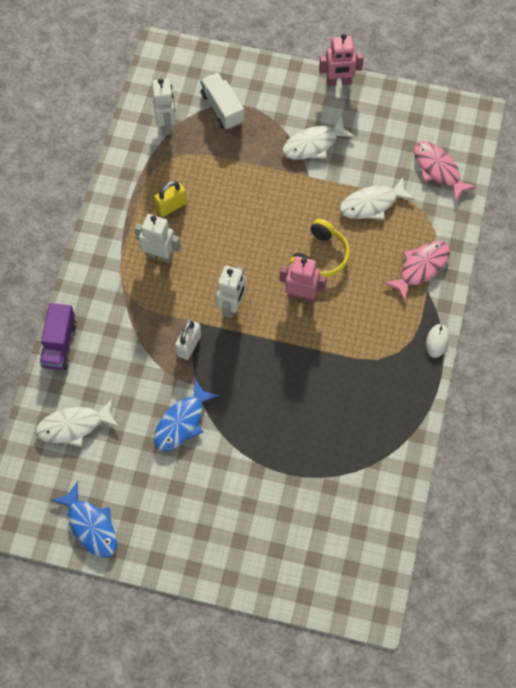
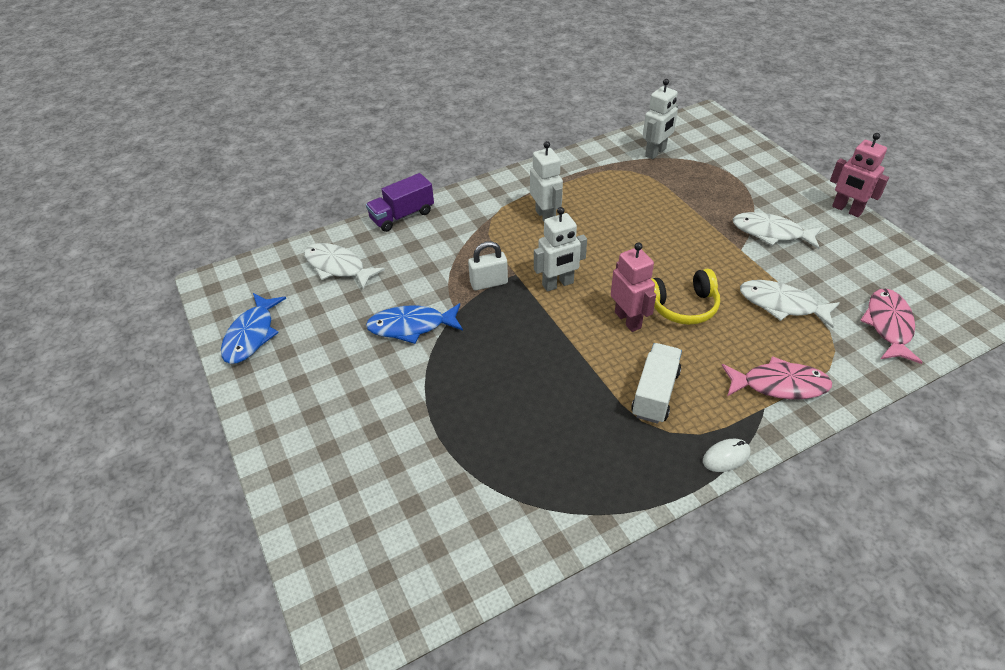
camera: 50 degrees right, 20 degrees down
yellow padlock [154,181,187,217] -> none
white truck [200,73,244,130] -> white truck moved to [631,343,682,424]

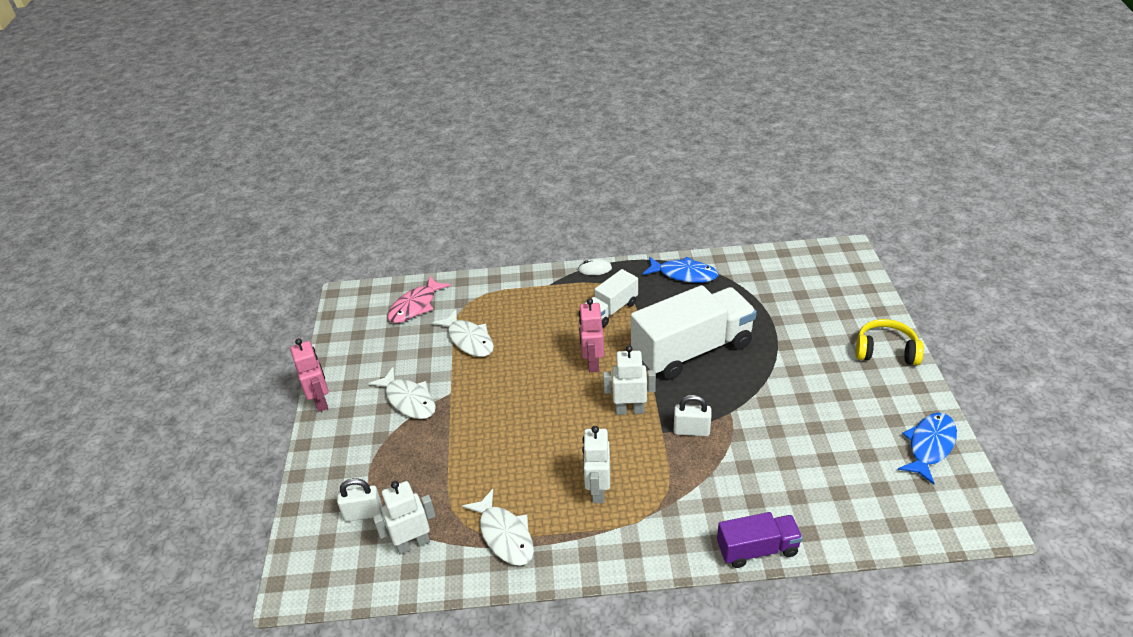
camera: 155 degrees left, 5 degrees down
white fish [304,243,385,290] -> white fish moved to [462,489,534,566]
blue fish [366,303,463,344] -> blue fish moved to [643,257,718,283]
yellow headphones [650,269,720,325] -> yellow headphones moved to [856,319,924,365]
pink fish [721,356,832,400] -> none
none -> white padlock [337,478,382,522]
none -> white truck [631,285,757,380]

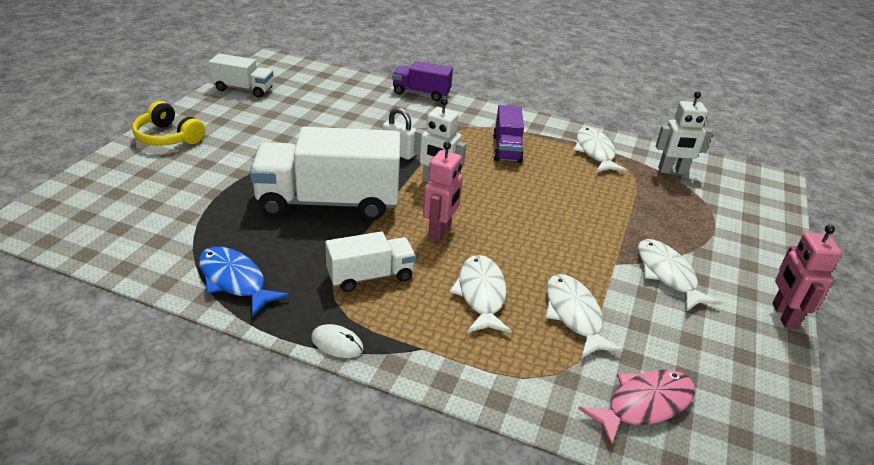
camera: 160 degrees left, 5 degrees down
white padlock [337,478,382,522] -> none
white robot [582,426,610,503] -> purple truck [493,105,524,163]
blue fish [898,413,957,485] -> white truck [208,53,273,97]
none -> white fish [449,255,512,333]

